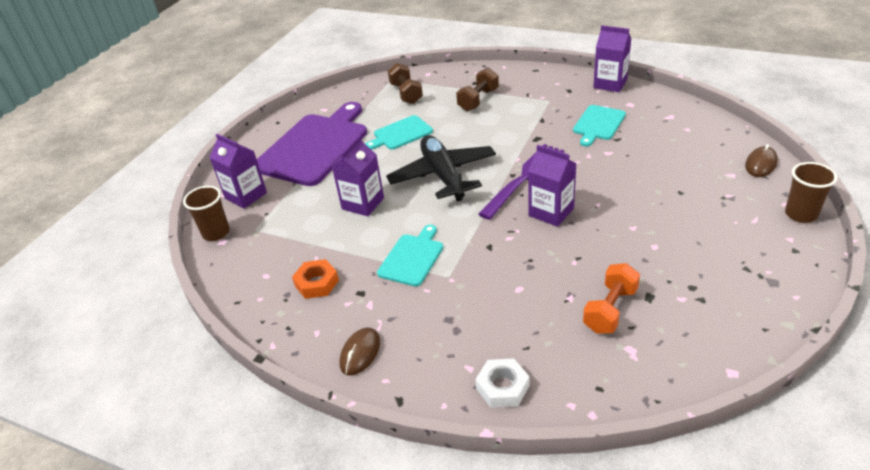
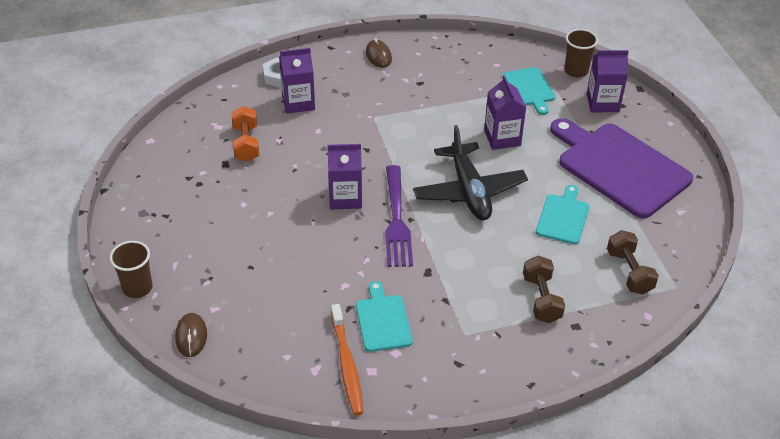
camera: 135 degrees right, 5 degrees up
purple cutting board [257,102,367,186] -> purple cutting board turned 150 degrees clockwise [550,118,693,218]
orange nut [292,259,339,299] -> none
turquoise cutting board [377,225,443,287] -> turquoise cutting board moved to [503,67,555,115]
black plane [386,135,496,202] -> black plane turned 45 degrees clockwise [413,125,528,220]
brown dumbbell [388,63,423,104] -> brown dumbbell turned 45 degrees clockwise [607,230,659,294]
purple carton [593,25,632,92] -> purple carton moved to [279,48,315,114]
none -> orange toothbrush [331,304,364,415]

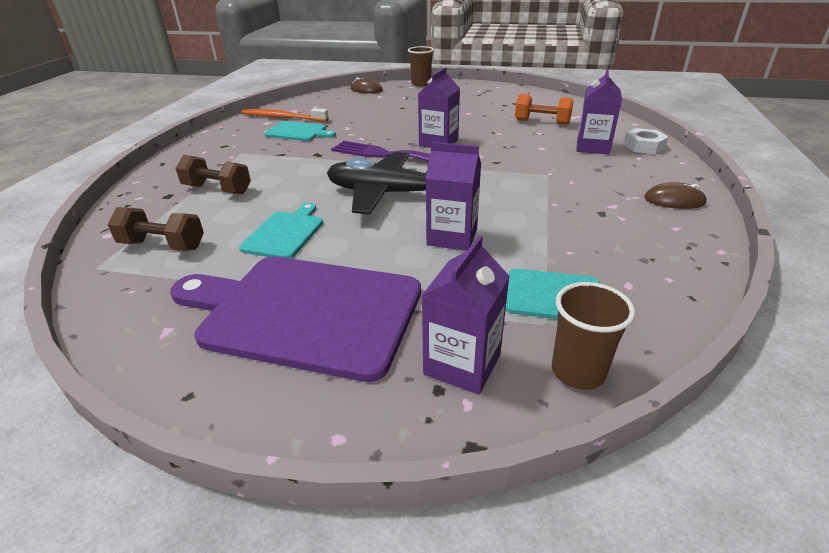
camera: 120 degrees right, 10 degrees down
turquoise cutting board [536,185,589,244] -> turquoise cutting board turned 120 degrees counterclockwise [239,203,323,259]
purple cutting board [550,118,693,218] -> purple cutting board turned 150 degrees counterclockwise [170,256,421,382]

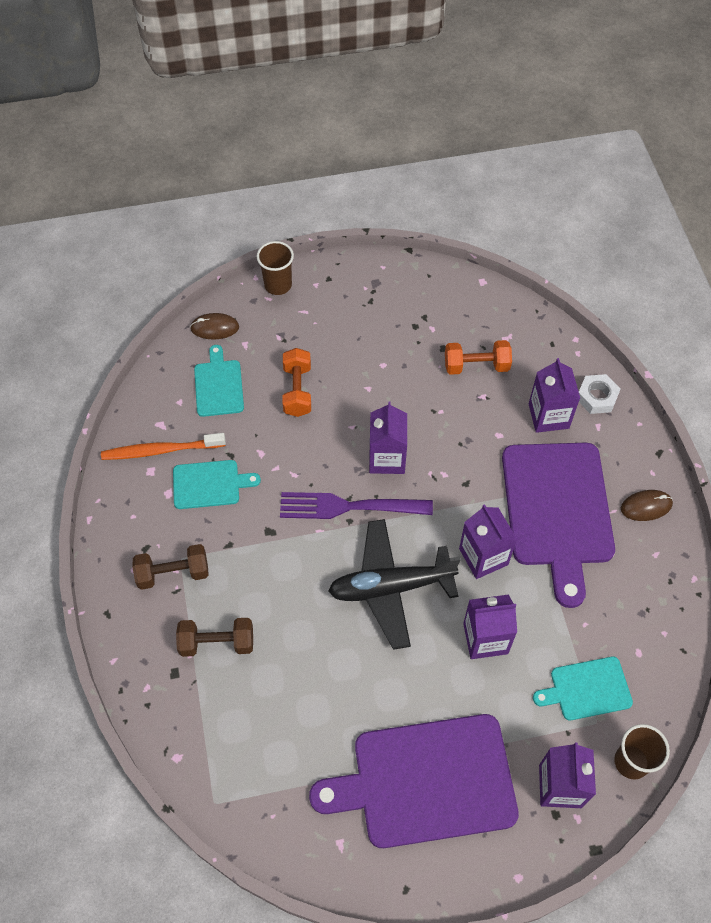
camera: 25 degrees left, 25 degrees up
brown dumbbell [107,207,204,251] -> brown dumbbell moved to [132,544,209,590]
turquoise cutting board [239,203,323,259] -> turquoise cutting board moved to [194,345,244,417]
none -> orange dumbbell [283,348,311,417]
none -> purple carton [459,504,517,579]
none -> purple cutting board [502,443,615,608]

